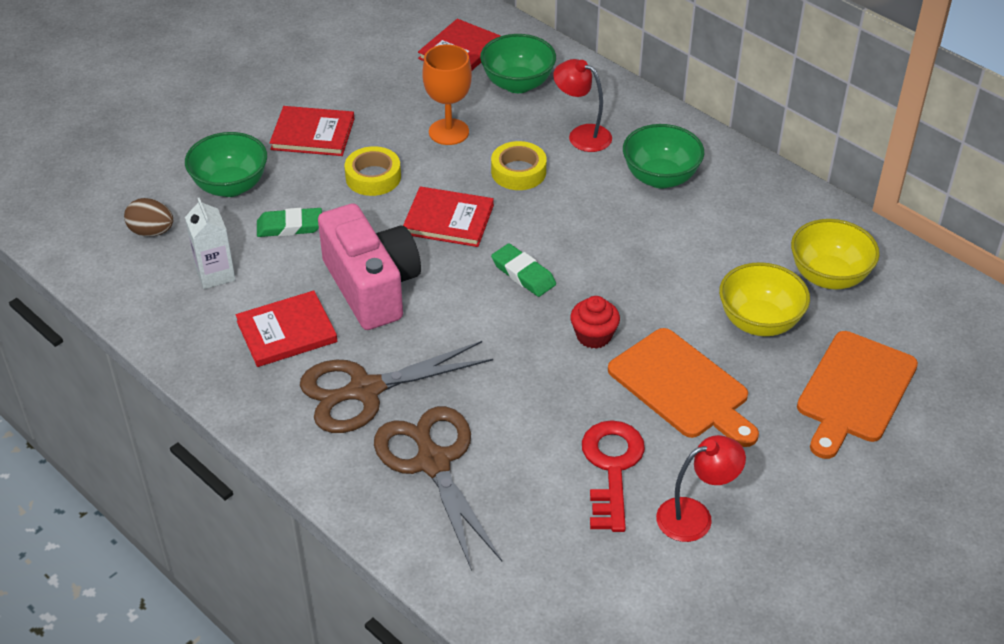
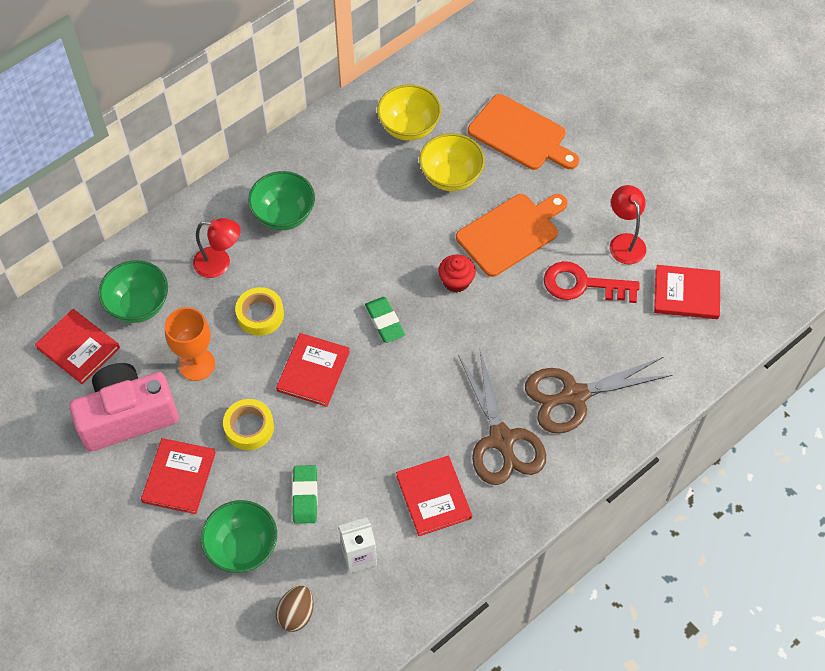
camera: 85 degrees left, 15 degrees up
pink camera [318,203,421,330] -> pink camera moved to [69,363,179,451]
green eraser [491,243,556,297] -> green eraser turned 75 degrees counterclockwise [365,297,405,343]
red lamp [553,59,612,152] -> red lamp turned 120 degrees counterclockwise [193,218,241,278]
none -> red book [654,265,720,319]

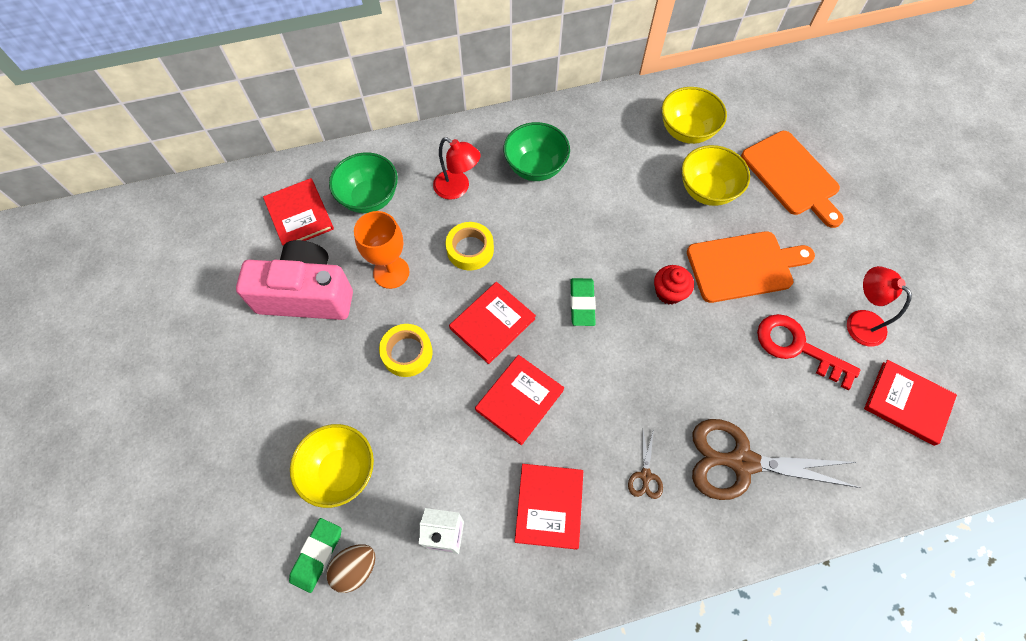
camera: 25 degrees right, 5 degrees up
red book [141,438,216,514] -> red book moved to [475,355,564,445]
green bowl [201,500,277,573] -> yellow bowl [290,424,374,508]
green eraser [292,465,318,524] -> green eraser moved to [289,518,342,593]
brown scissors [458,350,546,485] -> brown scissors [628,429,663,499], size x0.43
red lamp [610,185,646,264] -> red lamp turned 45 degrees counterclockwise [847,266,912,346]

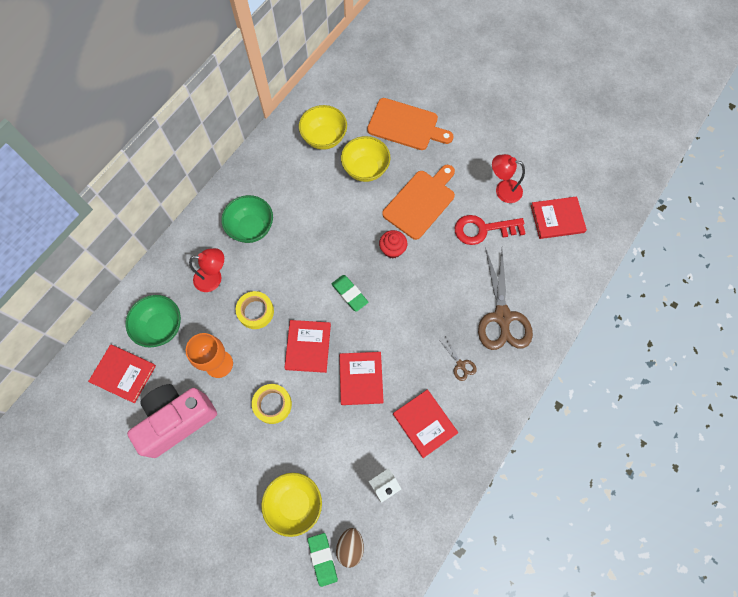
camera: 40 degrees left, 5 degrees up
brown scissors [692,419,861,500] -> brown scissors turned 60 degrees counterclockwise [478,248,533,350]

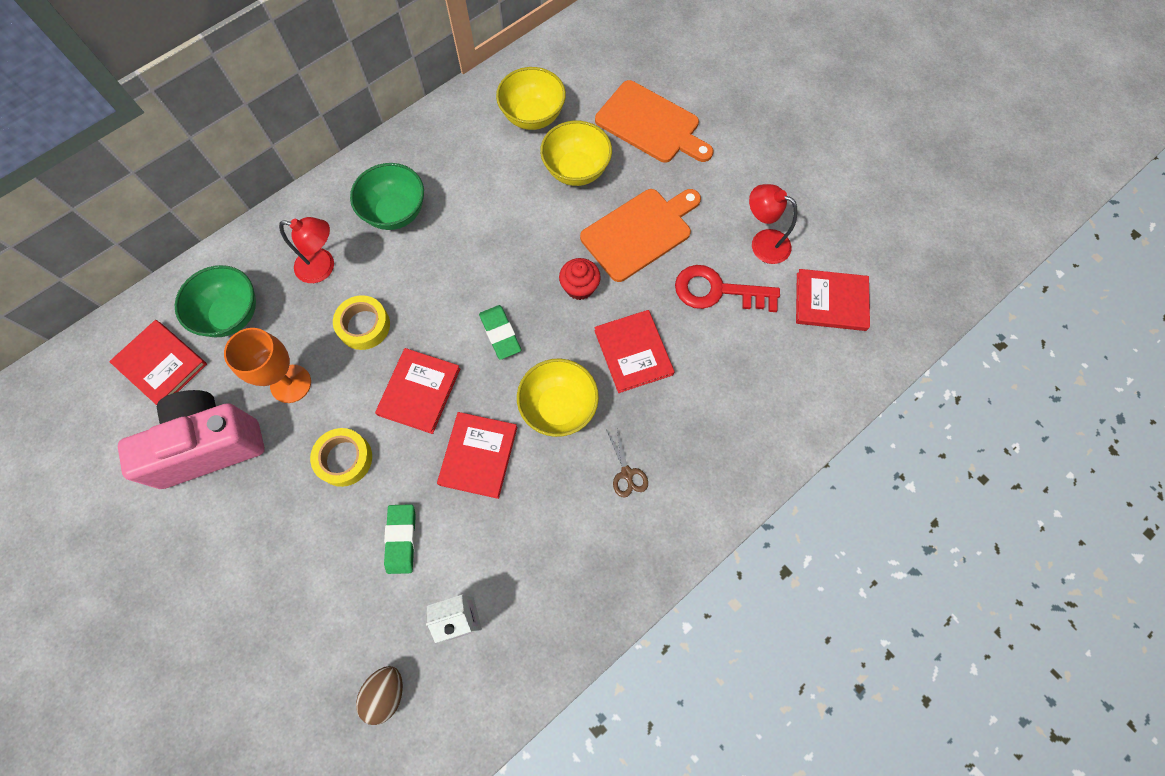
camera: 15 degrees right, 0 degrees up
yellow bowl [261,473,322,537] -> yellow bowl moved to [517,359,599,437]
green eraser [308,533,338,587] -> green eraser moved to [384,504,416,574]
red book [393,390,458,458] -> red book moved to [594,310,675,393]
brown scissors [478,248,533,350] -> none

